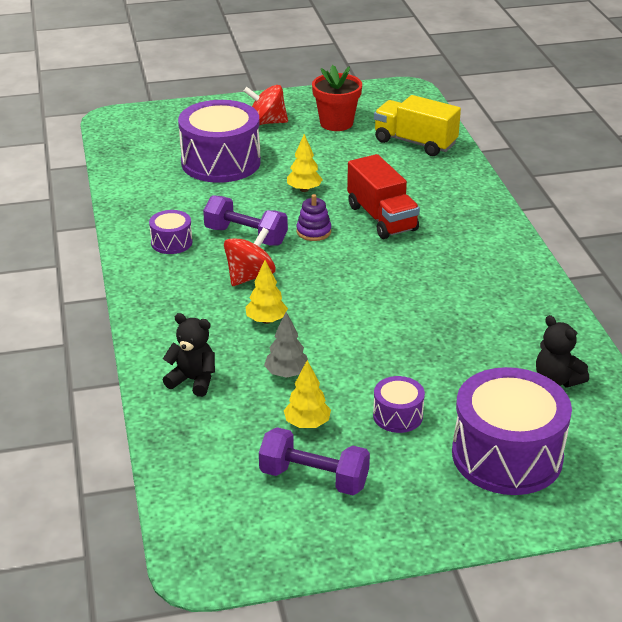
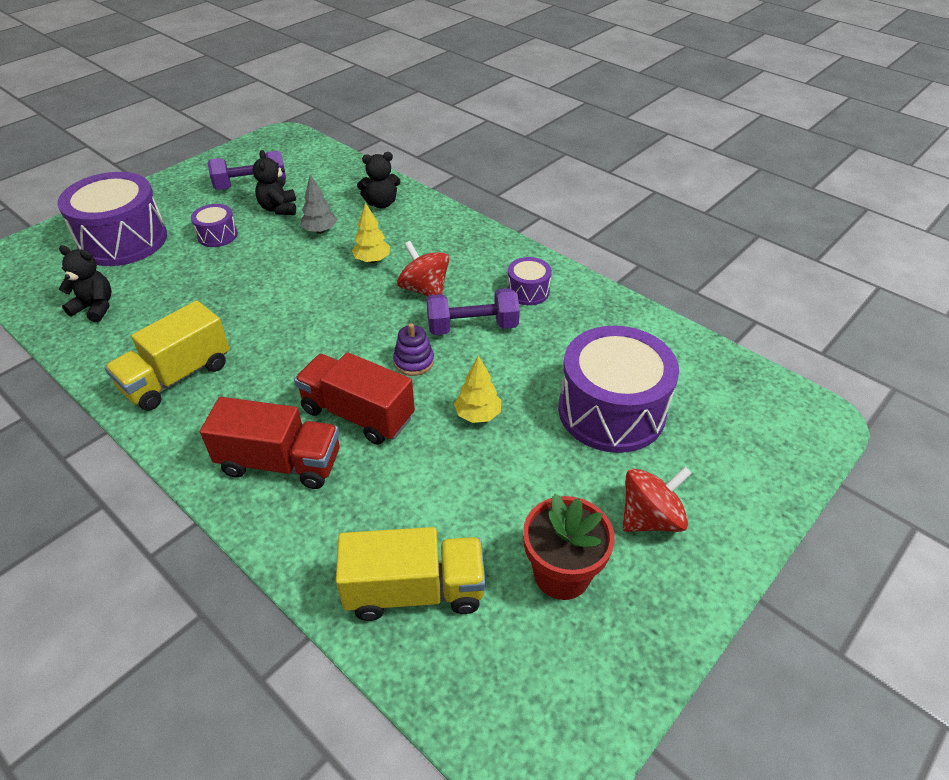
camera: 145 degrees right, 10 degrees up
red spinning top [224,228,276,286] -> red spinning top turned 135 degrees clockwise [397,241,449,297]
yellow tree [284,360,331,428] -> black teddy bear [253,150,296,215]
none -> yellow truck [105,300,230,411]
none -> red truck [200,397,340,489]

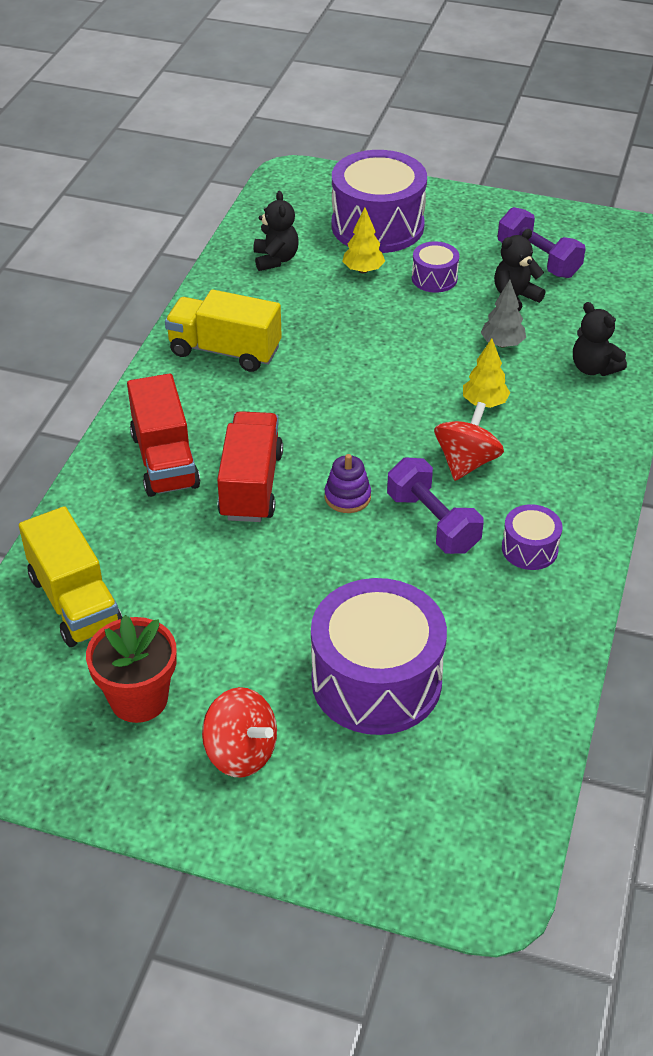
camera: 65 degrees right, 0 degrees up
yellow tree [454,355,501,423] -> yellow tree moved to [342,207,385,273]

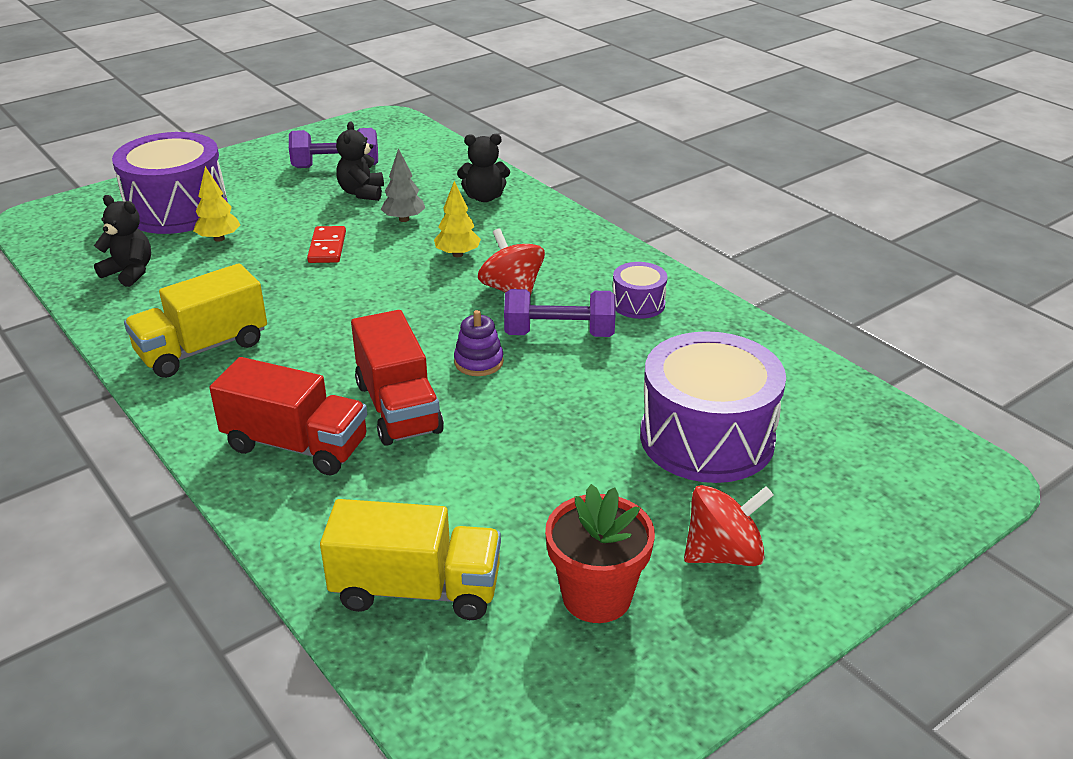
camera: 55 degrees left, 10 degrees down
red truck [217,411,283,522] -> red truck turned 150 degrees counterclockwise [351,310,444,446]
purple drum [412,241,459,293] -> none
none -> red domino [307,226,346,263]

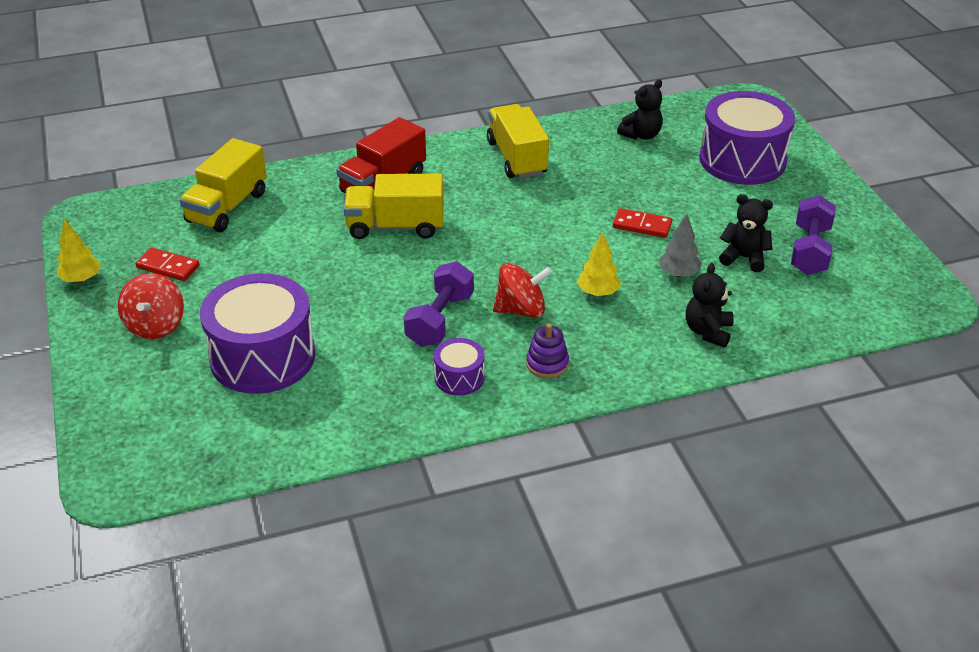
camera: 110 degrees right, 5 degrees up
yellow tree [194,166,240,242] -> yellow tree moved to [57,219,101,283]
red truck [351,310,444,446] -> yellow truck [344,174,444,239]
purple stacking toy [454,310,504,376] -> purple stacking toy moved to [526,324,569,378]
red flower pot [545,484,655,623] -> red domino [135,247,200,281]

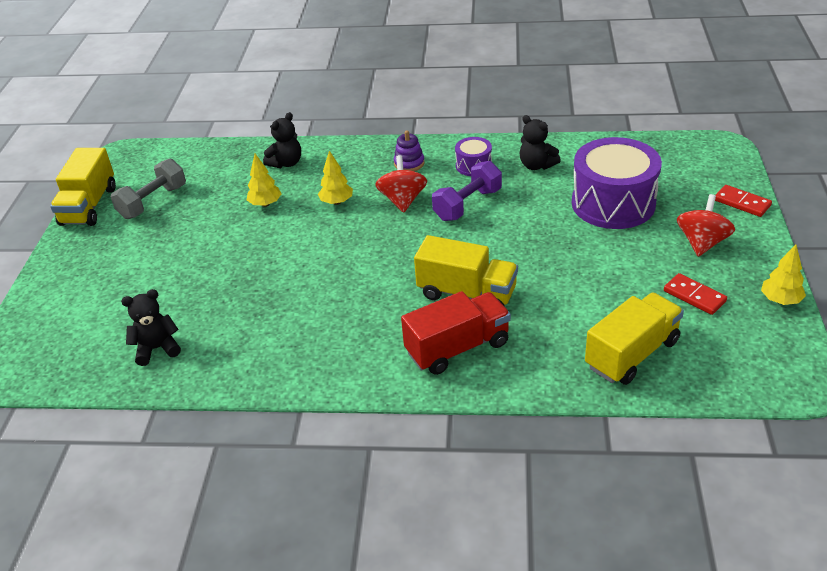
camera: 155 degrees left, 0 degrees up
yellow truck [487,104,549,179] -> yellow truck moved to [50,148,116,226]
red spinning top [493,263,552,318] -> red spinning top turned 75 degrees clockwise [375,155,427,213]
red domino [613,208,672,238] -> red domino moved to [715,185,772,217]
grey tree [659,214,702,277] -> yellow tree [247,154,282,207]
purple drum [699,91,795,185] -> none
black teddy bear [719,194,773,272] -> black teddy bear moved to [520,115,561,170]
purple dumbbell [791,195,836,275] -> grey dumbbell [111,158,186,219]

